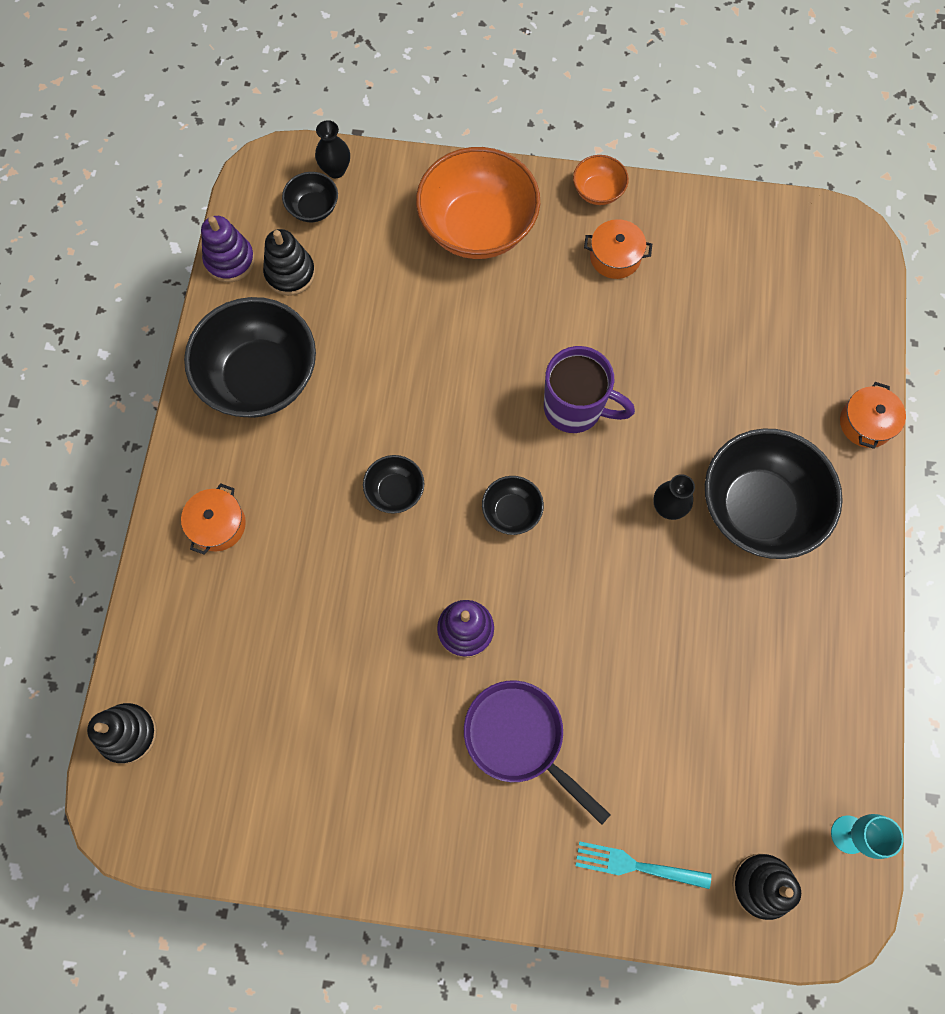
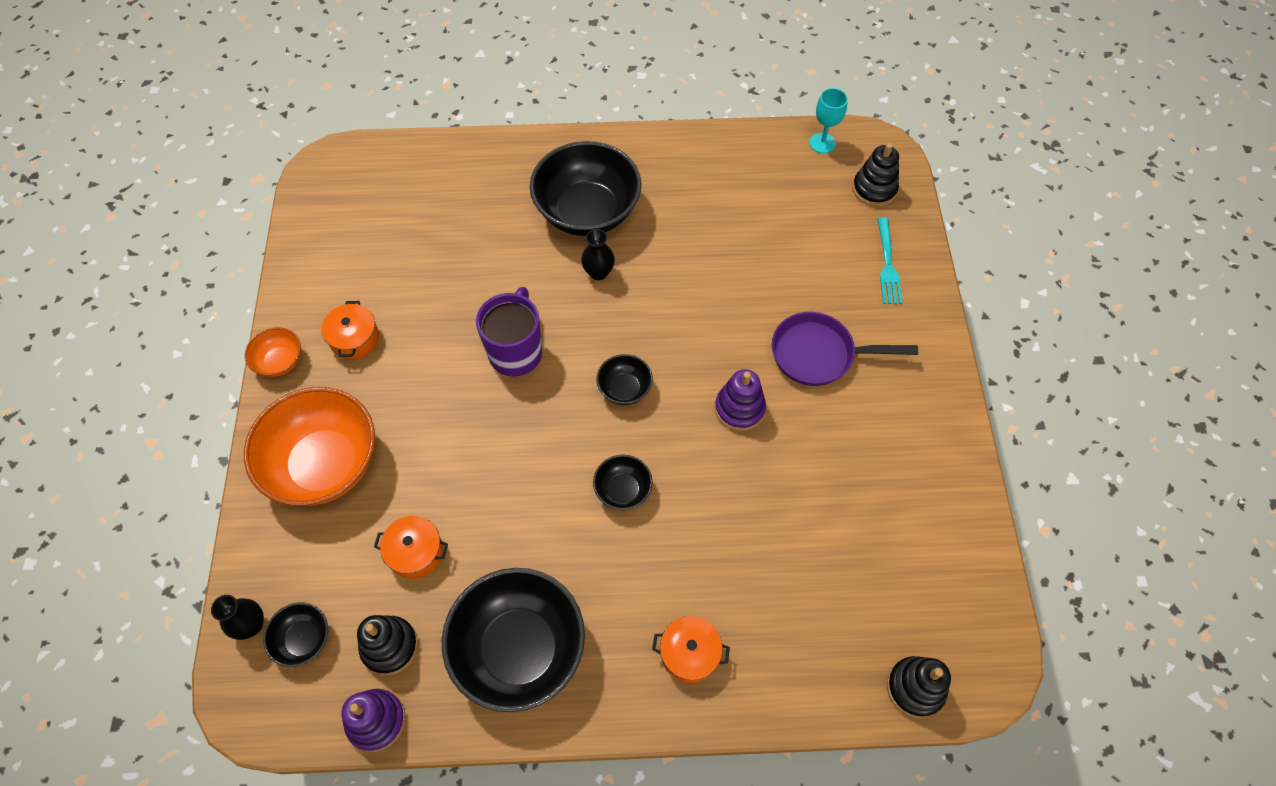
camera: 100 degrees left, 10 degrees down
purple pan [464,680,611,825] -> purple pan turned 60 degrees clockwise [772,312,918,386]
orange pot [840,382,906,449] -> orange pot moved to [374,516,448,579]

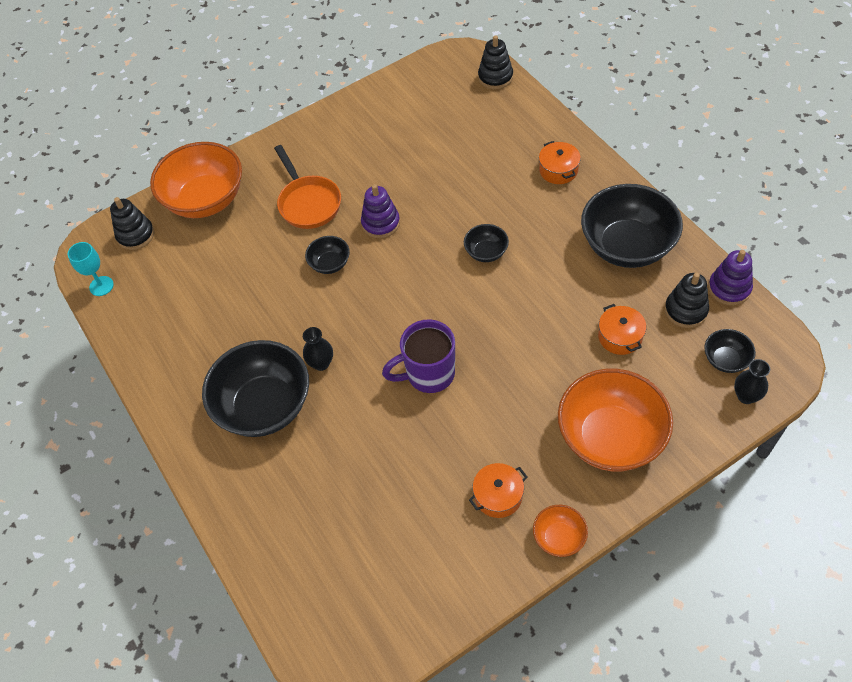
camera: 115 degrees left, 5 degrees down
black bowl [596,354,653,405] -> black bowl moved to [305,236,350,274]
purple pan [772,312,918,386] -> orange pan [274,145,341,229]
turquoise fork [877,218,902,304] -> orange bowl [150,142,242,218]

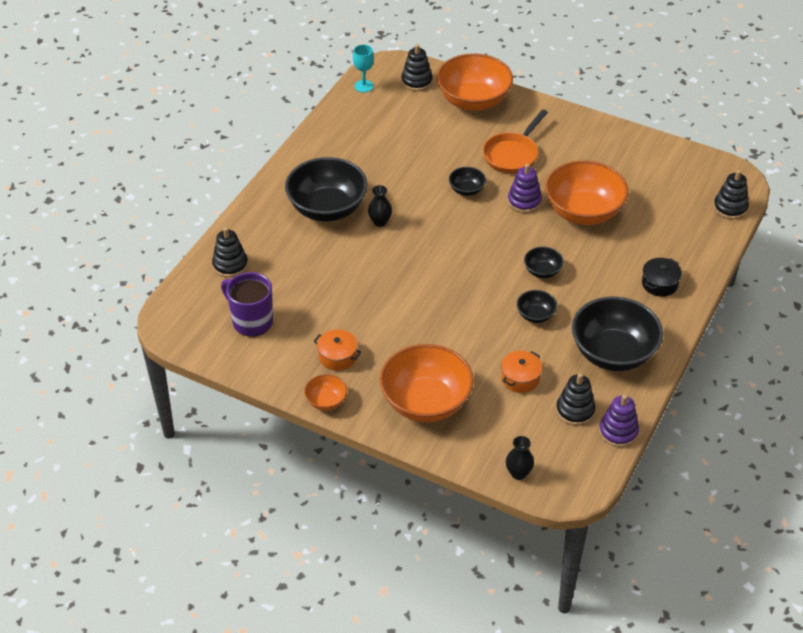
camera: 55 degrees right, 10 degrees down
purple mug [382,319,455,393] -> purple mug moved to [221,272,273,337]
orange pot [539,141,581,184] -> black pot [642,258,682,297]
black bowl [704,329,756,373] -> black bowl moved to [517,290,557,323]
none -> black stacking toy [212,227,248,278]
none -> orange bowl [545,160,629,225]

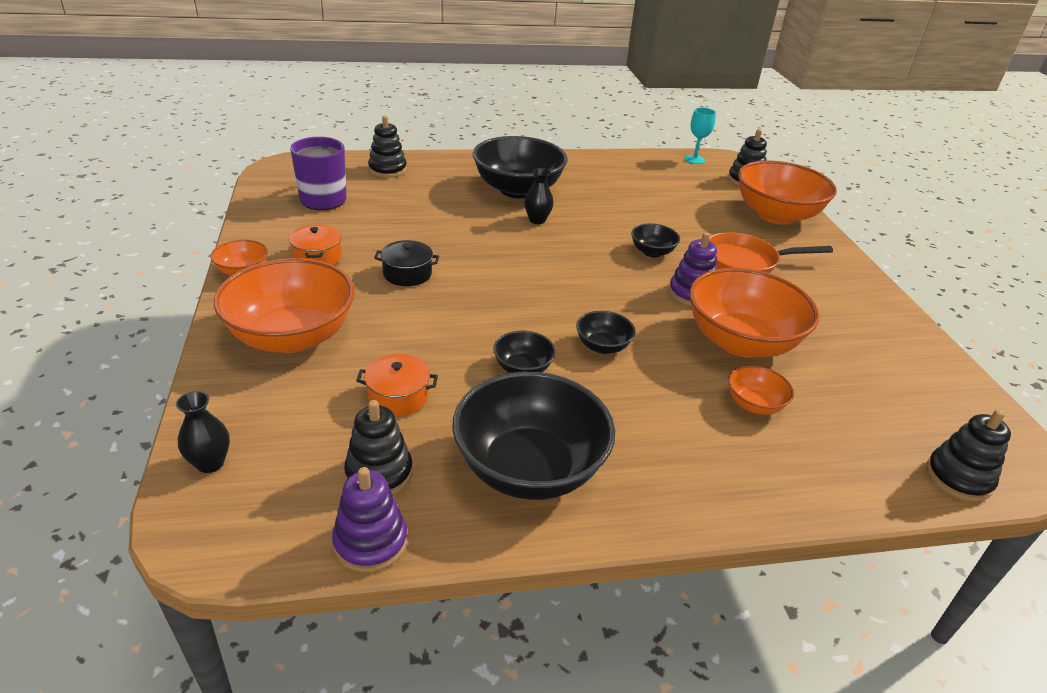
camera: 50 degrees right, 10 degrees down
black pot [642,258,682,297] -> black pot moved to [374,240,439,286]
none -> orange bowl [728,365,794,415]

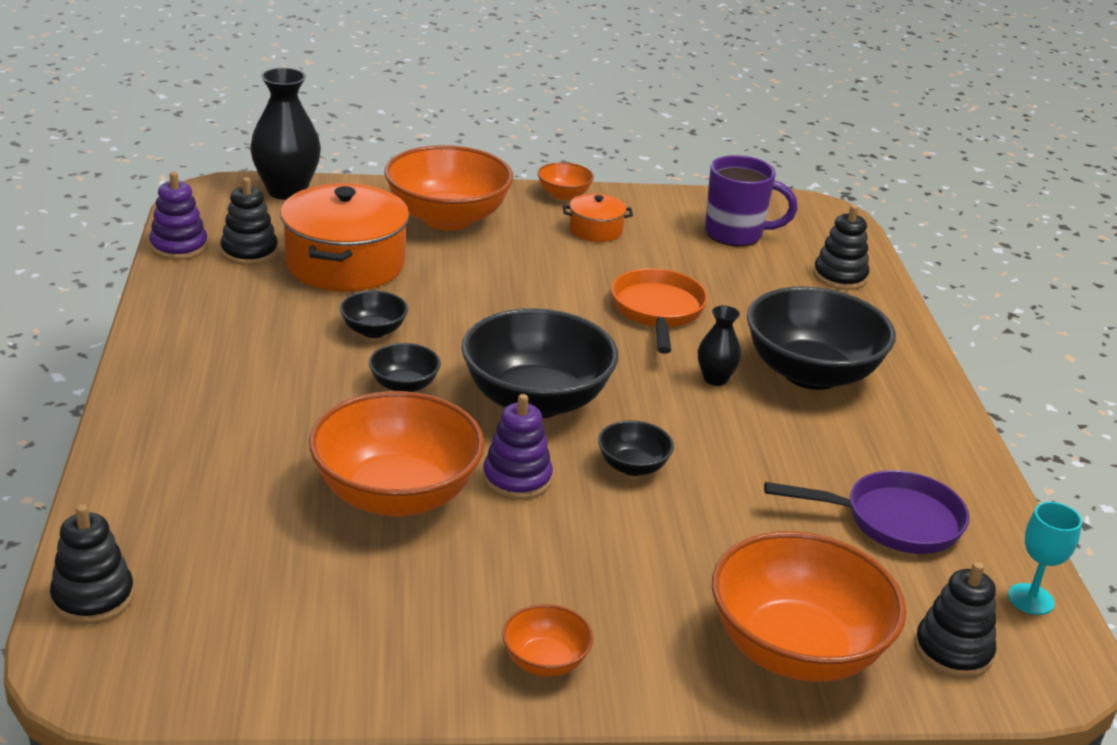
camera: 95 degrees right, 5 degrees down
black vase [176,391,230,473] -> black vase [250,68,321,200], size x1.87
orange pot [356,354,438,416] -> orange pot [280,183,409,291], size x2.06
black pot [374,240,439,286] -> none
black bowl [452,371,615,500] -> black bowl moved to [462,308,618,418]
orange pan [709,232,833,273] -> orange pan moved to [611,268,708,354]
orange bowl [728,365,794,415] -> orange bowl moved to [502,604,593,677]
none -> purple pan [764,470,970,554]

